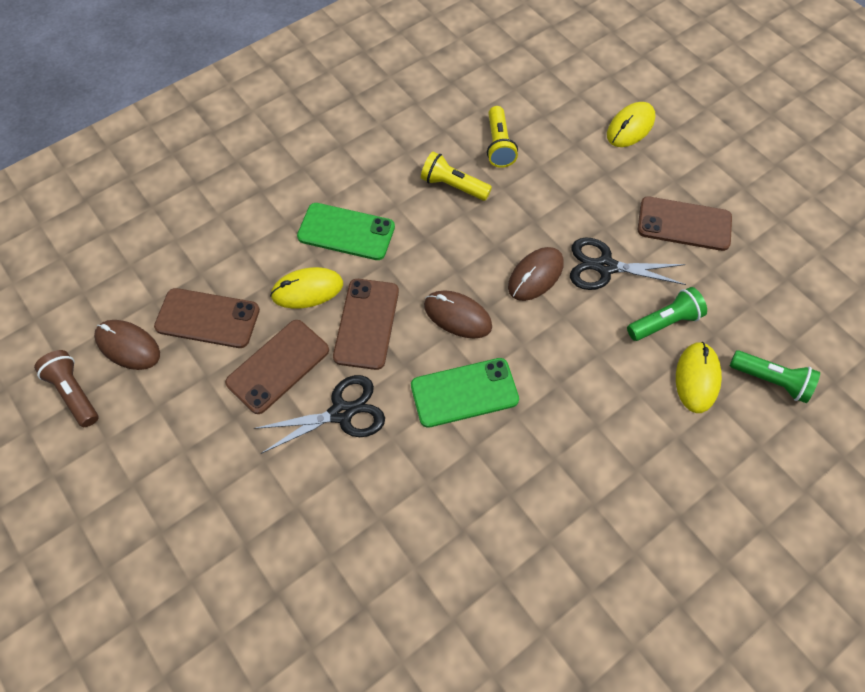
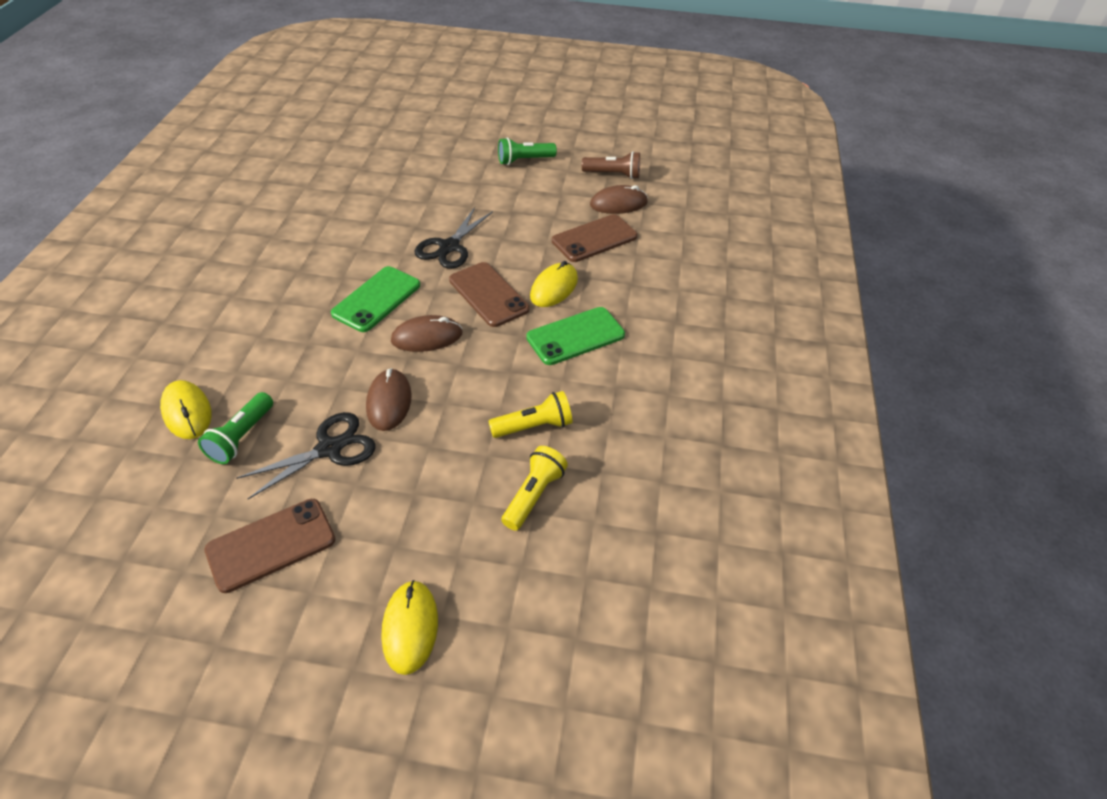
camera: 135 degrees right, 15 degrees down
brown phone [225,320,329,414] -> none
yellow flashlight [487,106,518,168] -> yellow flashlight turned 75 degrees clockwise [502,446,568,531]
green flashlight [730,350,820,403] -> green flashlight moved to [498,137,557,165]

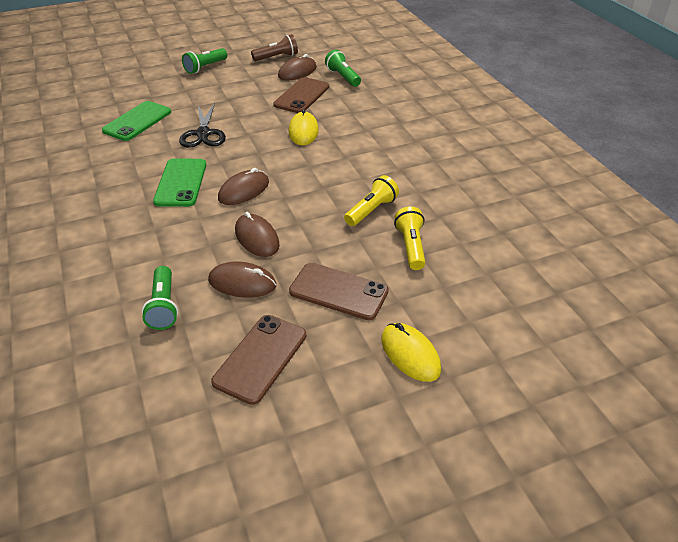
camera: 30 degrees left, 5 degrees down
yellow mouse [160,380,212,439] -> none
black scissors [236,412,376,499] -> brown mouse [208,261,276,298]
brown phone [449,262,530,327] -> brown phone moved to [289,263,389,320]
green phone [526,307,625,365] -> green phone moved to [102,101,171,141]
none -> green flashlight [325,50,361,87]

